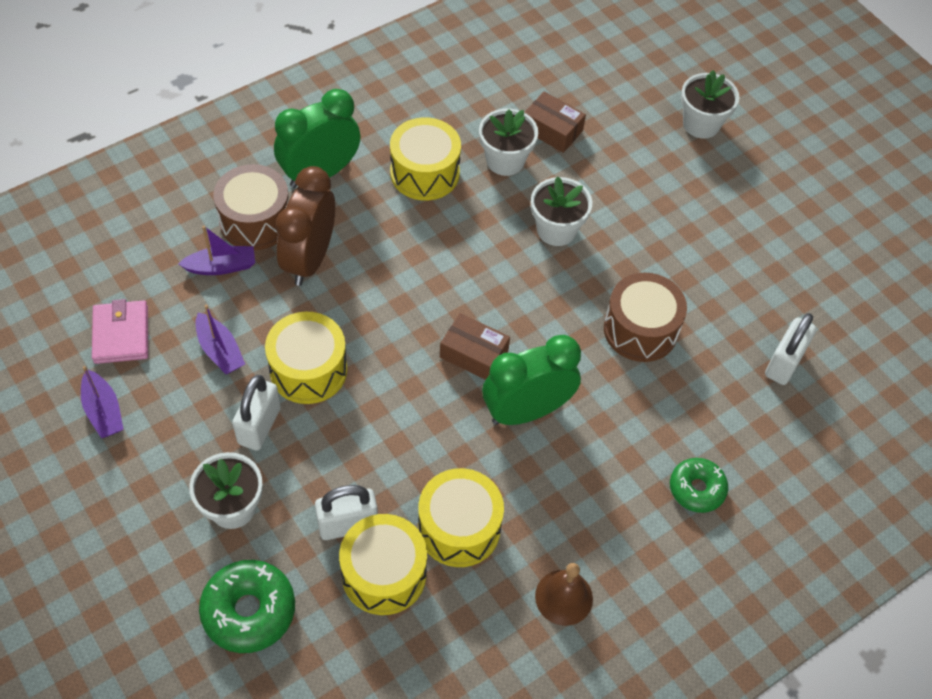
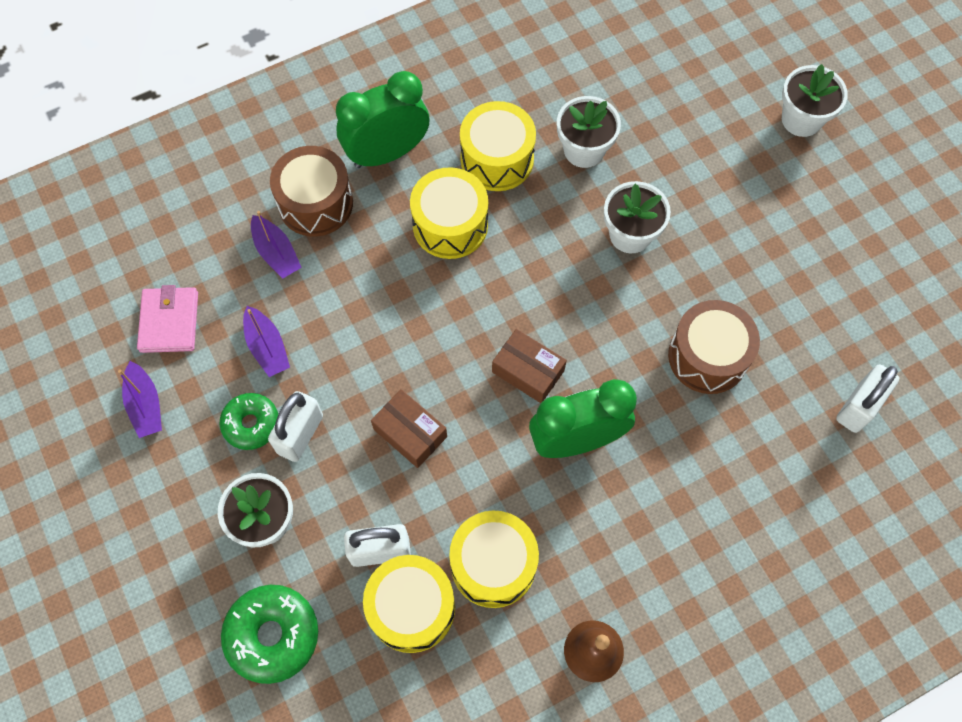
camera: 10 degrees right, 10 degrees up
purple boat [178,226,255,275] -> purple boat turned 60 degrees clockwise [251,211,302,279]
yellow drum [265,312,347,404] -> yellow drum moved to [410,167,488,259]
brown clock [275,166,335,286] -> none
brown box [524,91,586,153] -> brown box moved to [371,389,447,468]
green donut [670,458,728,513] -> green donut moved to [220,393,278,450]

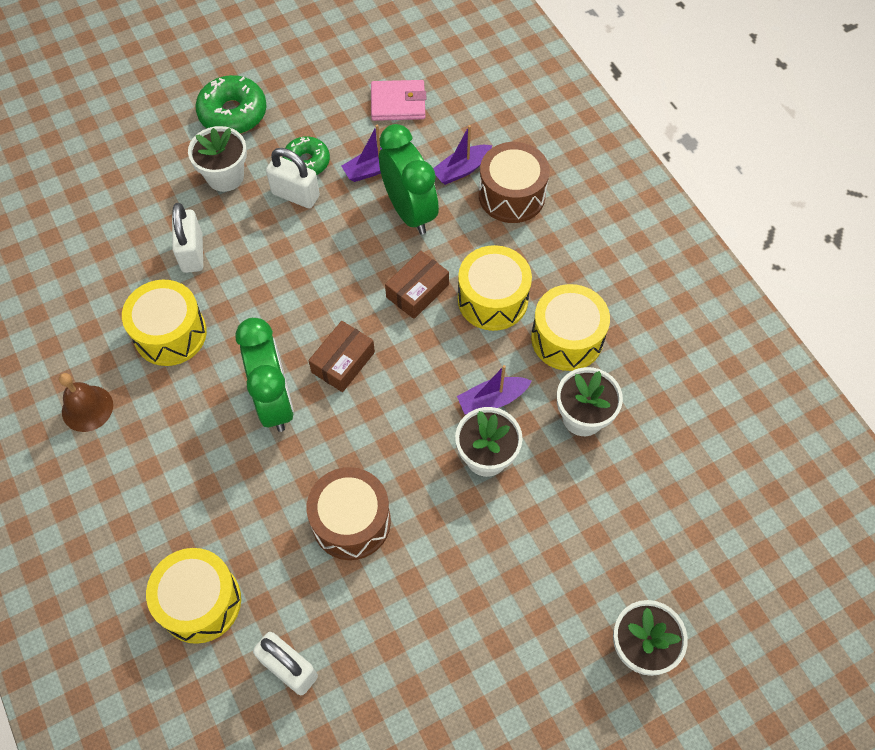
camera: 90 degrees right, 5 degrees down
purple boat [118,361,162,438] -> purple boat moved to [457,365,531,414]
green donut [221,585,318,684] -> green donut moved to [195,75,266,134]
green clock [336,71,429,168] -> green clock moved to [379,124,439,235]
yellow drum [363,555,455,653] -> yellow drum moved to [146,548,241,644]
brown box [371,389,447,468] -> brown box moved to [385,251,449,319]

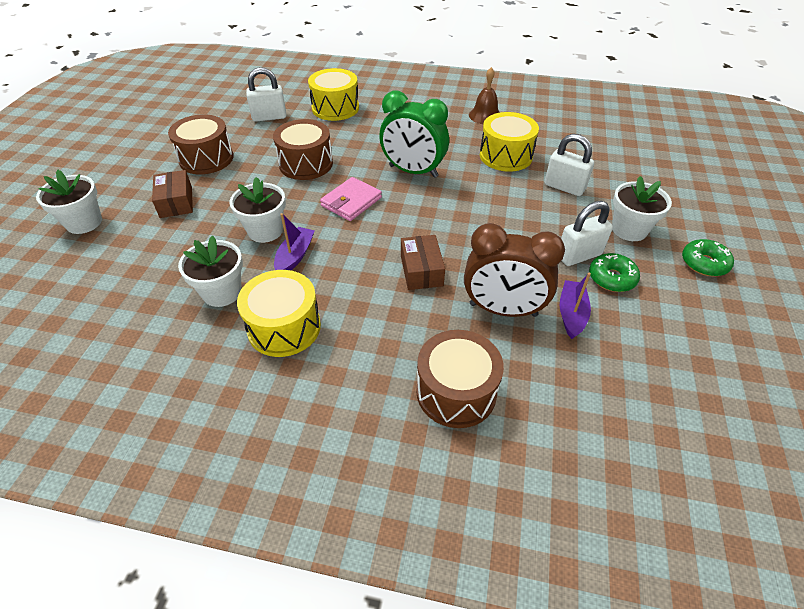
camera: 130 degrees right, 15 degrees down
green donut [195,75,266,134] -> green donut [682,239,734,276], size x0.66
brown box [308,321,375,392] -> brown box moved to [152,170,193,218]
pink wallet [371,80,426,121] -> pink wallet moved to [320,177,382,221]
green clock [379,124,439,235] -> brown clock [464,223,565,317]
purple boat [433,125,492,185] -> none
yellow drum [458,245,532,331] -> none
none -> brown drum [168,114,234,174]

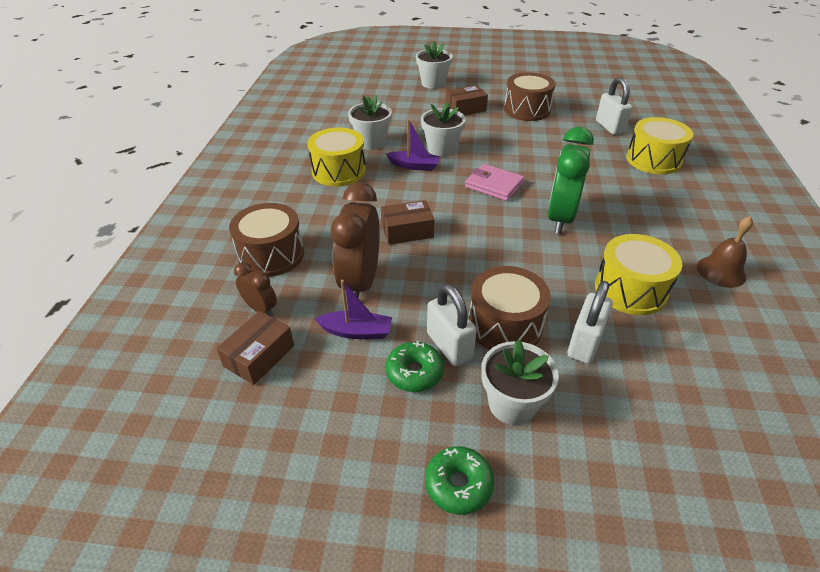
camera: 85 degrees right, 5 degrees down
brown drum [273,119,333,180] -> brown drum moved to [469,266,551,350]
none -> brown box [216,311,294,385]
none -> brown clock [234,262,277,317]

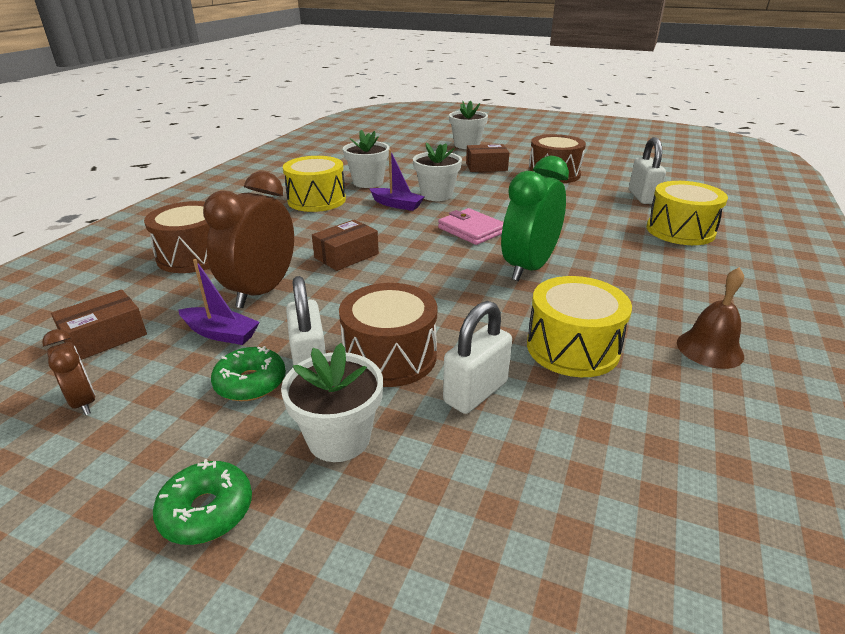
camera: 15 degrees right, 10 degrees down
brown clock [234,262,277,317] -> brown clock moved to [42,329,95,415]
brown box [381,200,434,245] -> brown box turned 45 degrees counterclockwise [312,219,379,271]

